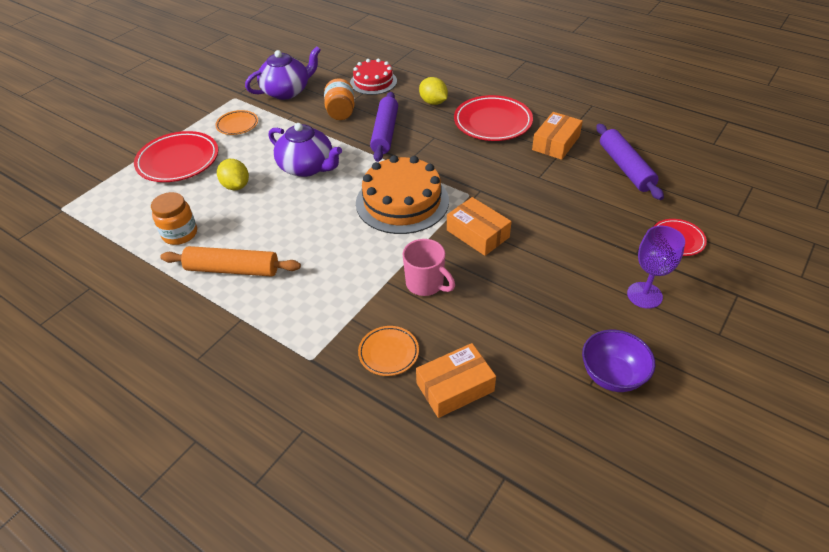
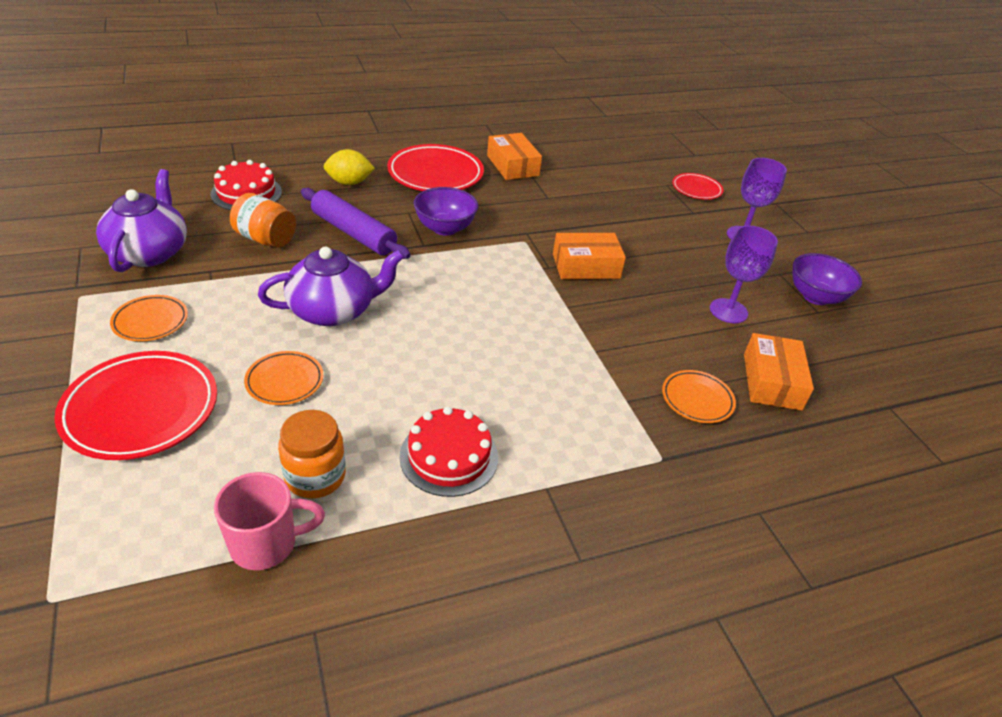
camera: 60 degrees left, 5 degrees down
orange rolling pin [160,246,301,277] -> red cake [399,406,498,497]
yellow lemon [217,159,249,190] -> orange plate [244,351,324,405]
orange cake [356,155,449,234] -> none
pink mug [403,239,455,296] -> pink mug moved to [214,472,325,570]
purple rolling pin [596,124,664,200] -> none
none -> purple bowl [414,187,478,236]
none -> purple goblet [710,226,778,323]

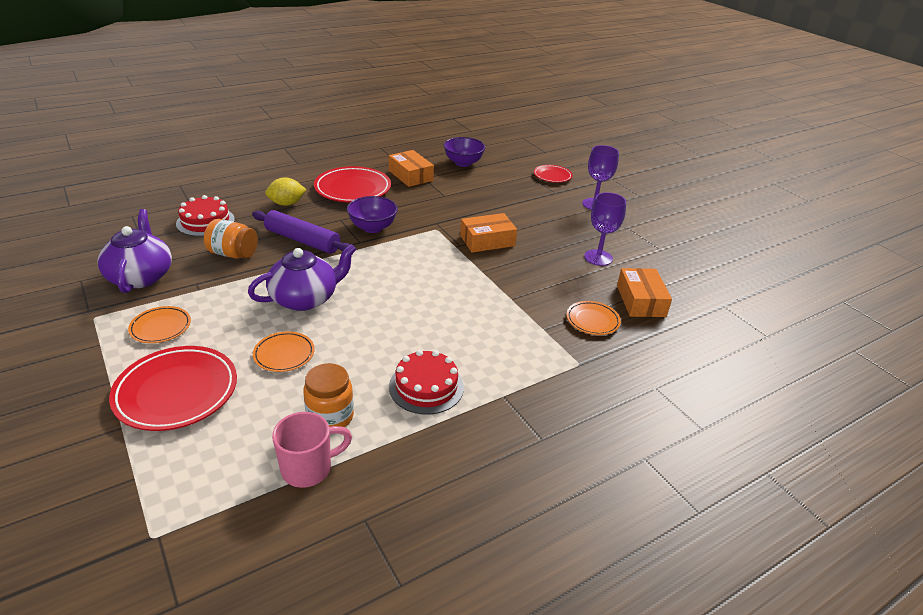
camera: 10 degrees left, 5 degrees down
purple bowl [793,253,862,305] -> purple bowl moved to [444,137,485,167]

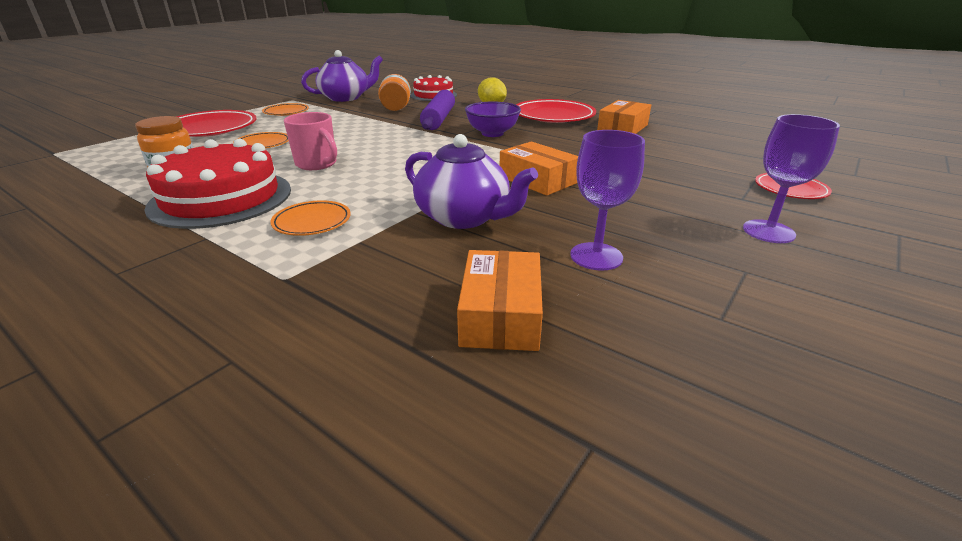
camera: 70 degrees right, 5 degrees down
purple teapot [248,244,356,311] -> purple teapot moved to [405,134,538,229]
pink mug [272,412,352,488] -> pink mug moved to [284,112,337,170]
red cake [389,350,464,415] -> red cake [144,139,291,229], size x1.59
purple bowl [444,137,485,167] -> none
orange plate [566,301,621,335] -> orange plate moved to [270,200,351,236]
orange box [617,268,672,317] -> orange box turned 60 degrees counterclockwise [457,250,543,351]

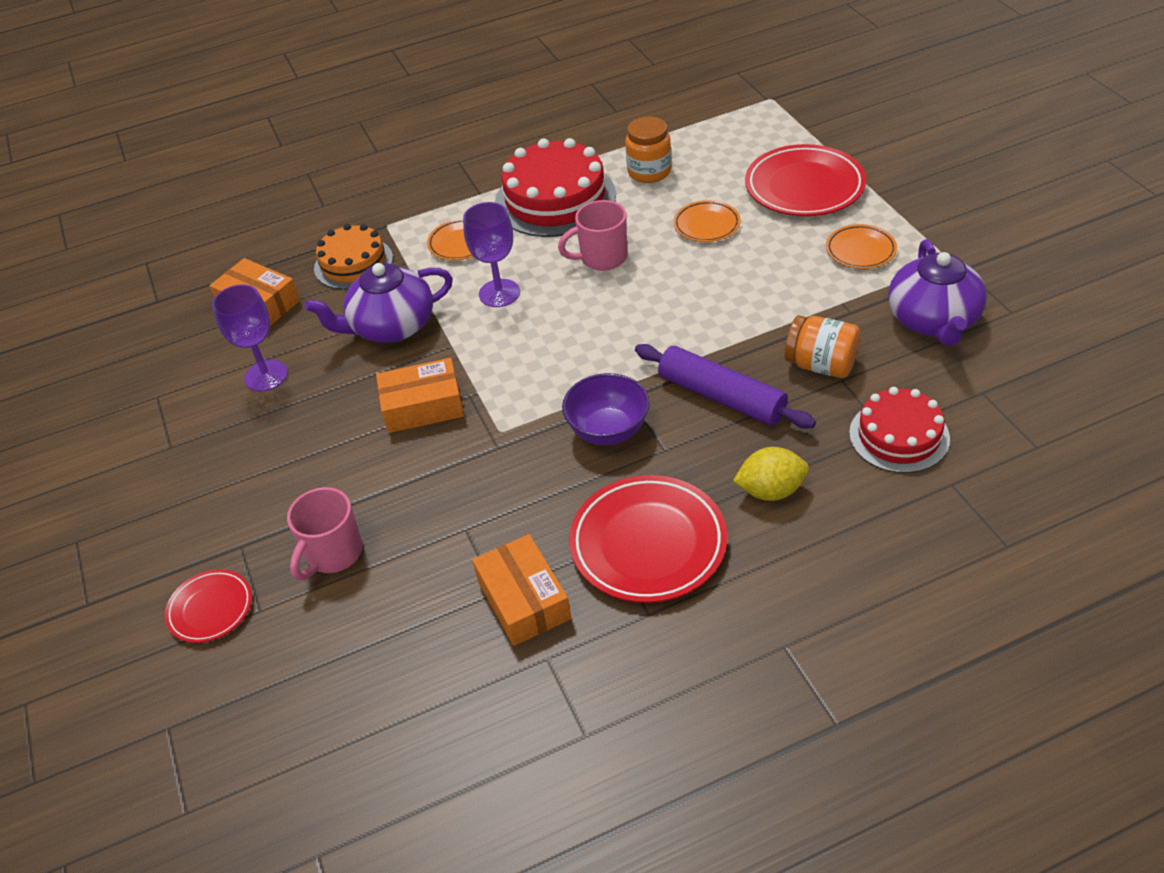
camera: 125 degrees right, 15 degrees up
purple goblet [743,114,840,243] -> purple goblet moved to [463,202,520,307]
none -> pink mug [287,487,363,580]
none -> orange cake [314,224,393,289]

